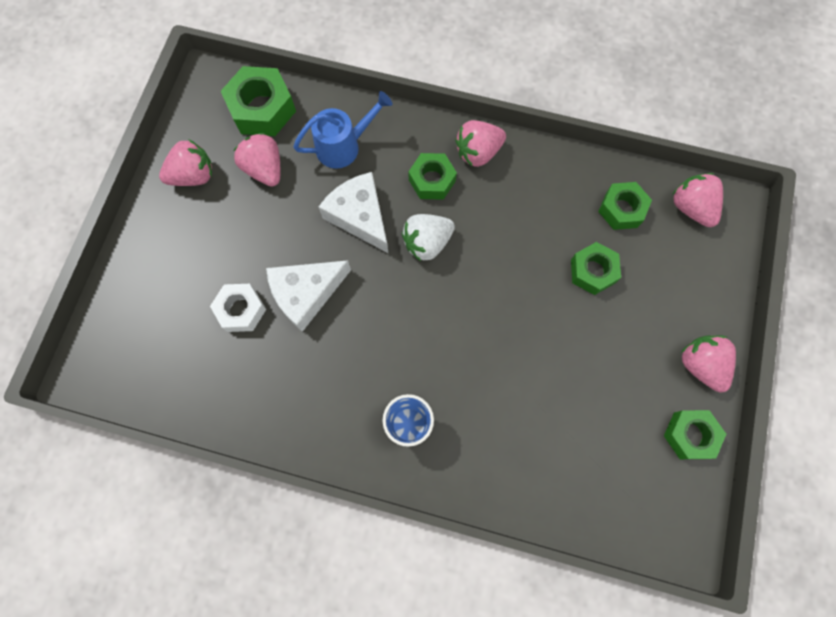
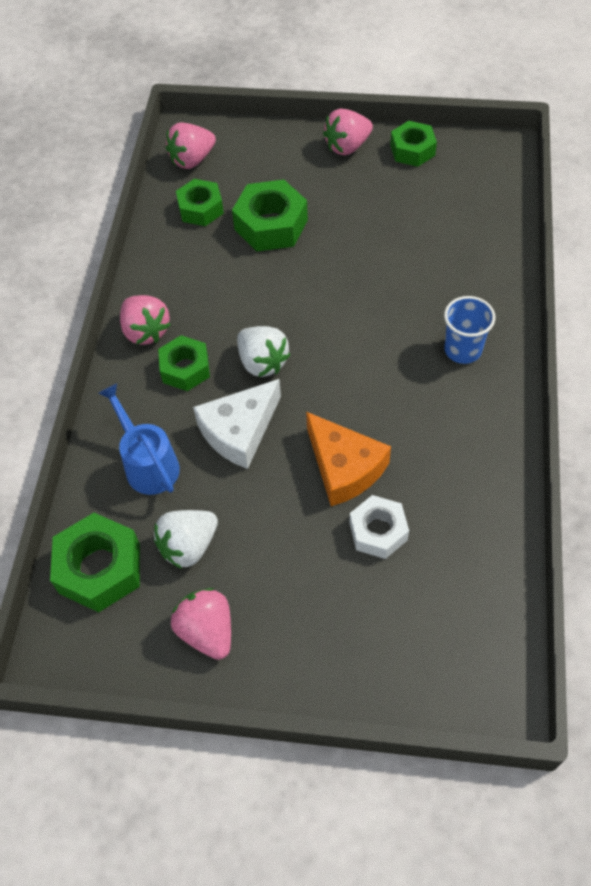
camera: 95 degrees left, 15 degrees down
pink strawberry [234,133,280,187] -> white strawberry [154,510,218,569]
white cheese [266,260,351,332] -> orange cheese [306,412,391,506]
green nut [571,242,621,295] -> green nut [232,180,308,251], size x1.50

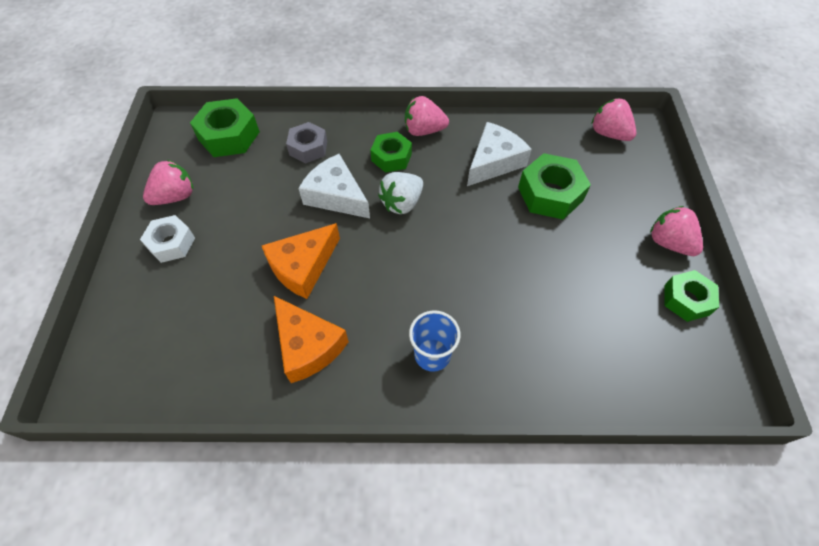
camera: 80 degrees right, 0 degrees up
blue watering can [98,383,180,495] -> grey nut [286,122,327,163]
pink strawberry [120,295,171,345] -> pink strawberry turned 45 degrees clockwise [405,96,449,136]
white strawberry [154,510,218,569] -> none
green nut [176,179,224,226] -> none
white nut [349,495,409,559] -> white nut moved to [140,215,195,263]
none -> orange cheese [274,296,349,383]
none -> white cheese [467,122,532,186]

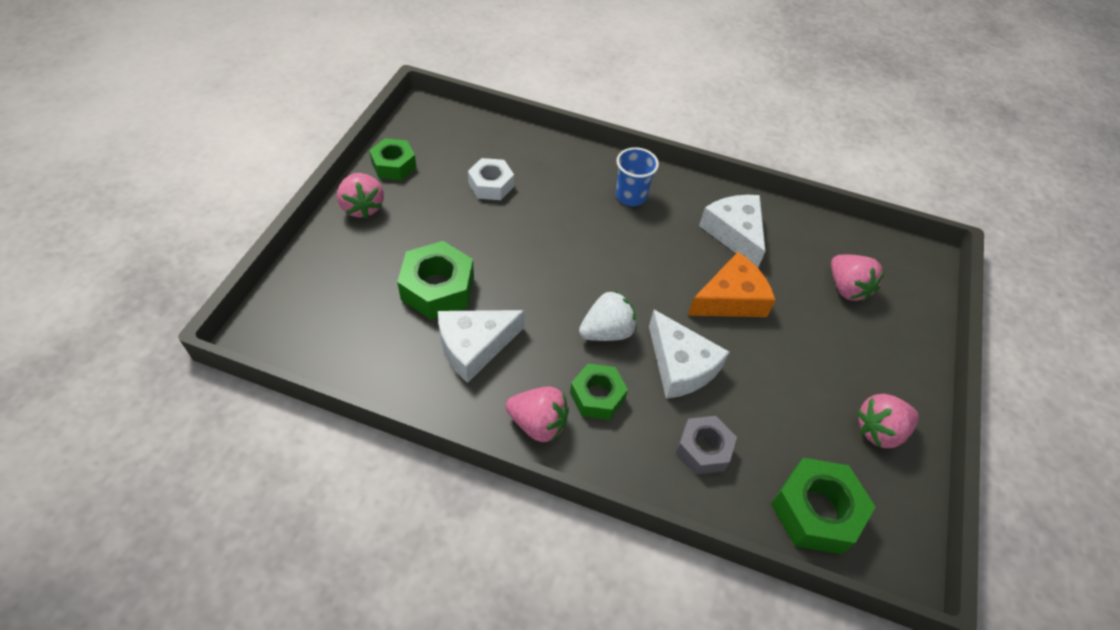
camera: 165 degrees left, 5 degrees down
white nut [140,215,195,263] -> white nut moved to [468,158,514,200]
orange cheese [274,296,349,383] -> white cheese [699,195,765,268]
pink strawberry [591,98,636,141] -> pink strawberry moved to [831,255,885,301]

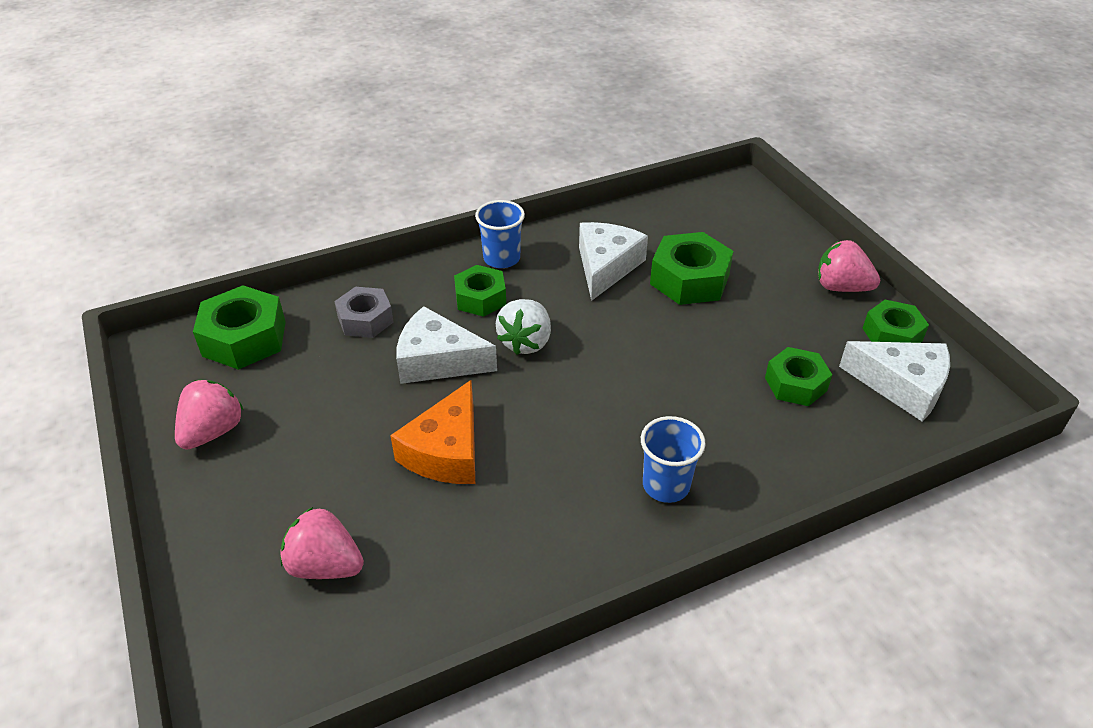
camera: 140 degrees right, 10 degrees down
white nut [468,158,514,200] -> green nut [765,347,832,406]
pink strawberry [506,387,569,442] -> blue cup [475,200,525,268]
white cheese [699,195,765,268] -> white cheese moved to [839,341,950,421]

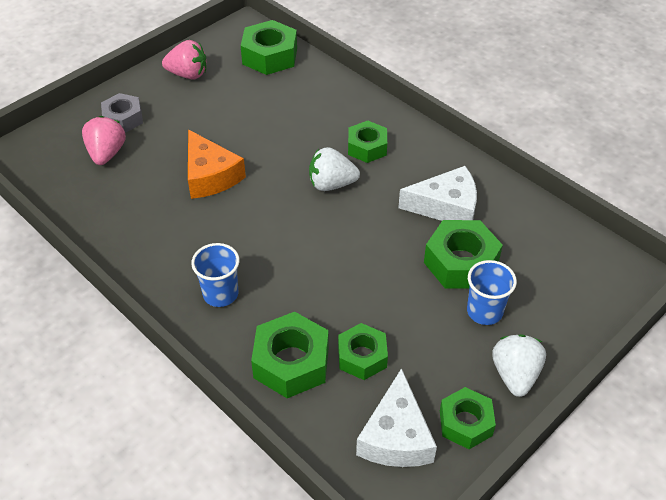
camera: 70 degrees right, 5 degrees up
grey nut [334,287,394,338] -> grey nut moved to [101,93,143,133]
orange cheese [390,380,475,484] -> orange cheese turned 120 degrees counterclockwise [188,130,246,199]
white cheese [396,306,497,384] -> none
blue cup [475,200,525,268] -> blue cup moved to [467,260,517,325]
pink strawberry [818,240,880,292] -> white strawberry [492,334,546,397]
none -> green nut [251,312,329,398]

